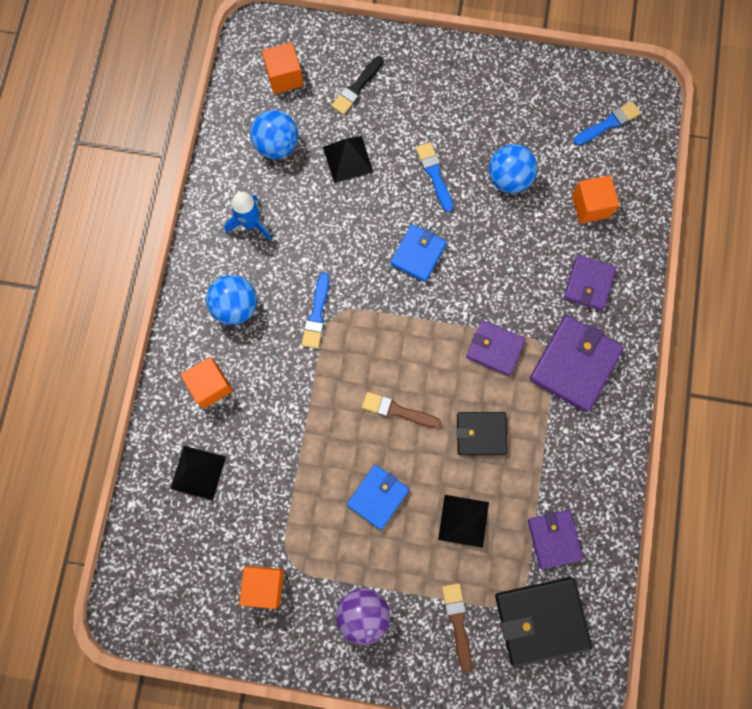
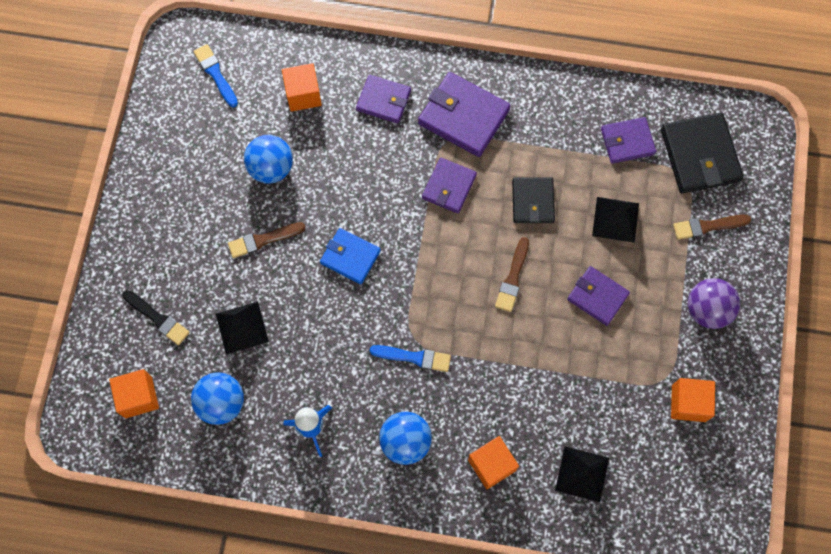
camera: 90 degrees left, 5 degrees down
blue wallet [347,465,409,530] -> purple wallet [567,266,630,326]
blue brush [416,142,453,212] -> brown brush [228,222,306,258]

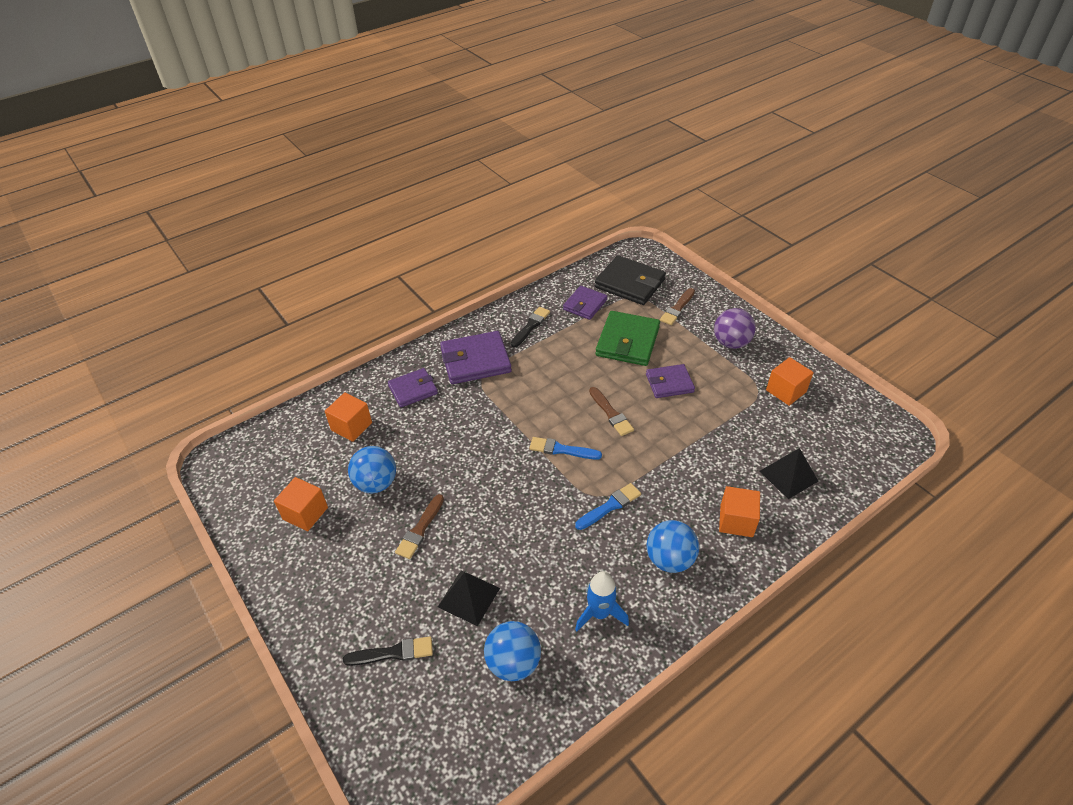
camera: 45 degrees left, 25 degrees down
orange cube [109,369,159,418] -> orange cube moved to [274,477,328,531]
blue brush [193,44,238,107] -> blue brush moved to [529,437,602,459]
blue wallet [320,228,381,284] -> none
purple wallet [422,158,477,213] -> none
black wallet [512,177,555,223] -> none
black pyramid [592,197,639,243] -> green wallet [595,311,660,366]
none -> black brush [511,307,550,347]

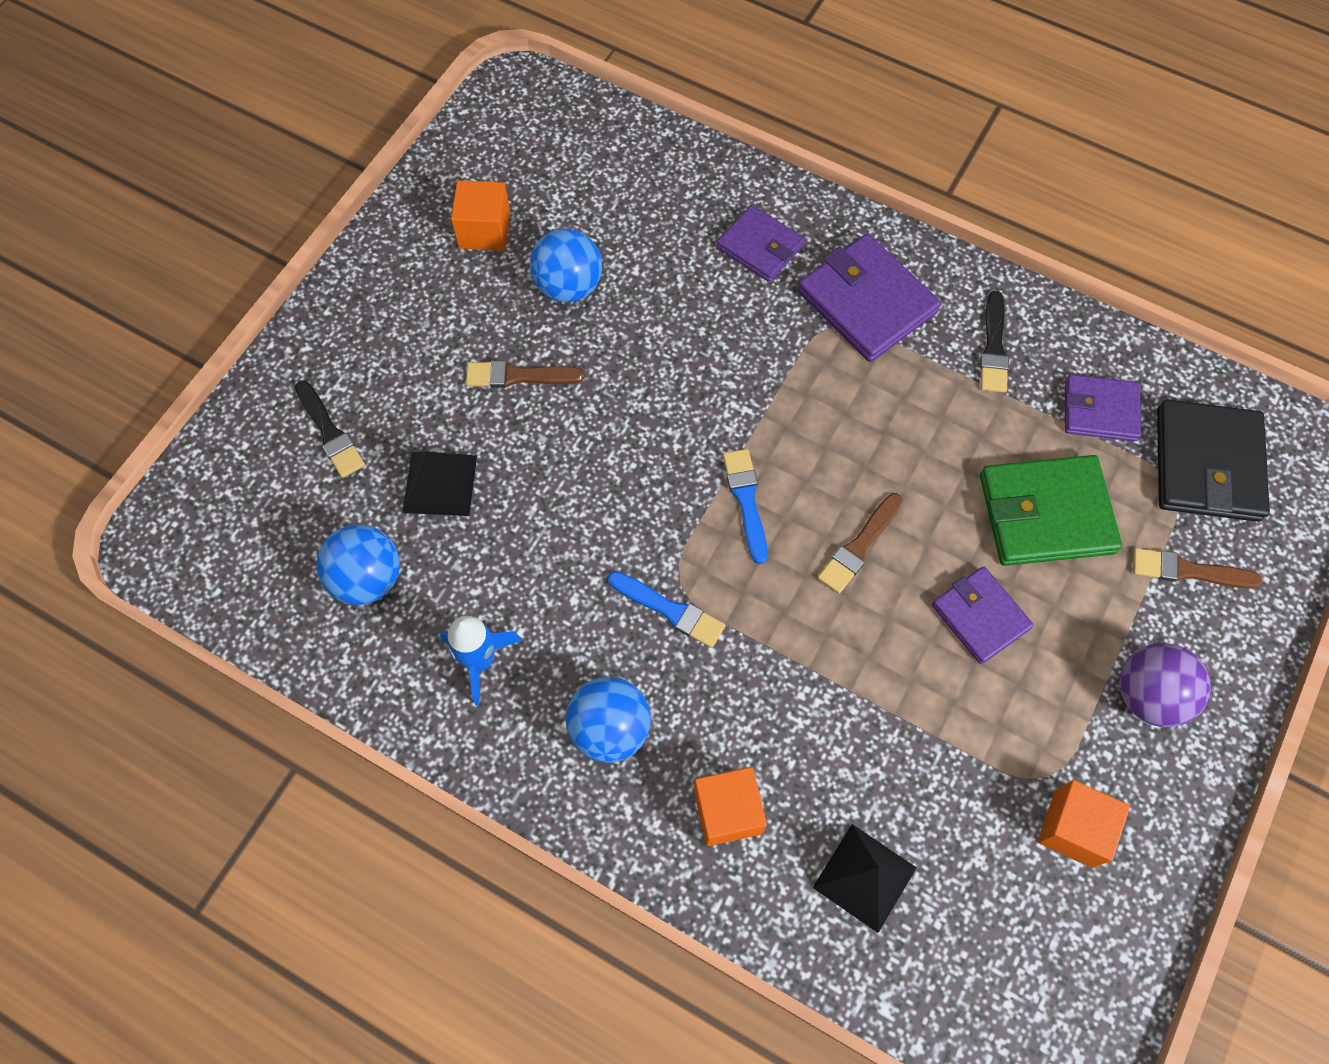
camera: 65 degrees right, 20 degrees up
orange cube [325,392,372,442] -> none
black brush [511,307,550,347] -> black brush turned 90 degrees clockwise [980,291,1009,393]

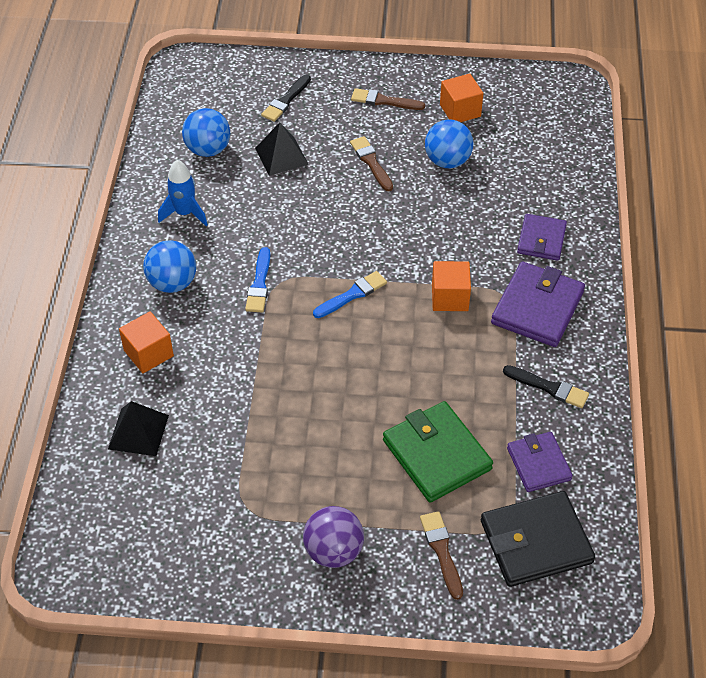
camera: 65 degrees right, 15 degrees down
brown brush [818,493,903,594] -> brown brush moved to [351,88,425,110]
purple wallet [932,567,1034,664] -> none
black brush [980,291,1009,393] -> black brush turned 135 degrees counterclockwise [503,365,589,408]
orange cube [1037,780,1130,868] -> orange cube moved to [432,261,471,311]

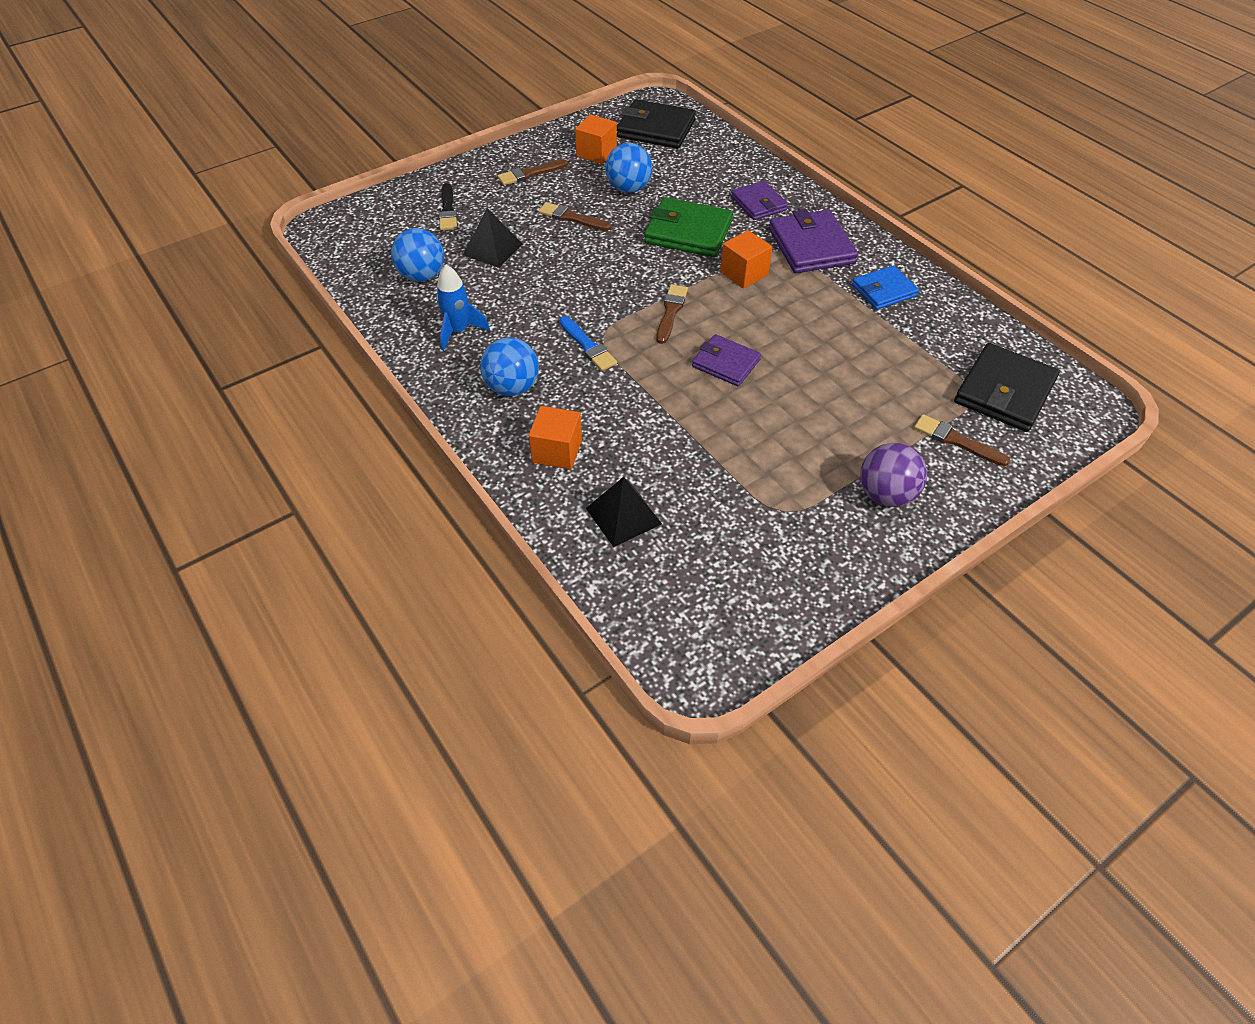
camera: 40 degrees left, 0 degrees up
blue brush [313,271,387,318] -> brown brush [656,284,688,344]
green wallet [383,401,493,503] -> green wallet moved to [644,197,733,257]
black brush [503,365,589,408] -> blue wallet [852,265,919,310]
purple wallet [507,432,573,492] -> purple wallet moved to [692,334,761,386]
none -> black wallet [617,99,696,149]

